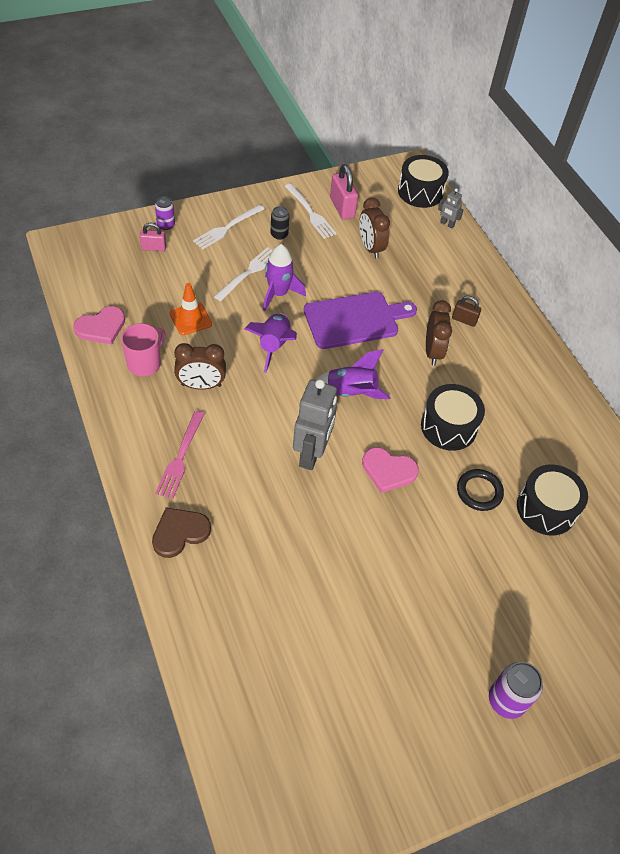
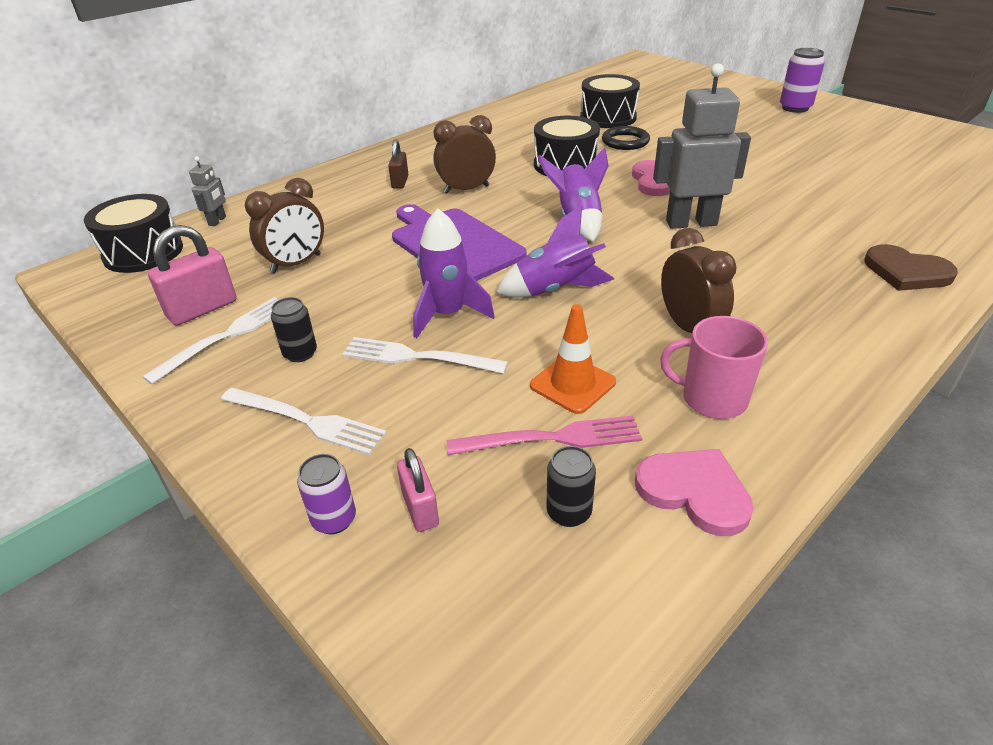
camera: 105 degrees left, 15 degrees down
pink fork [155,411,204,499] -> pink fork moved to [447,415,642,455]
none -> black can [546,446,596,527]

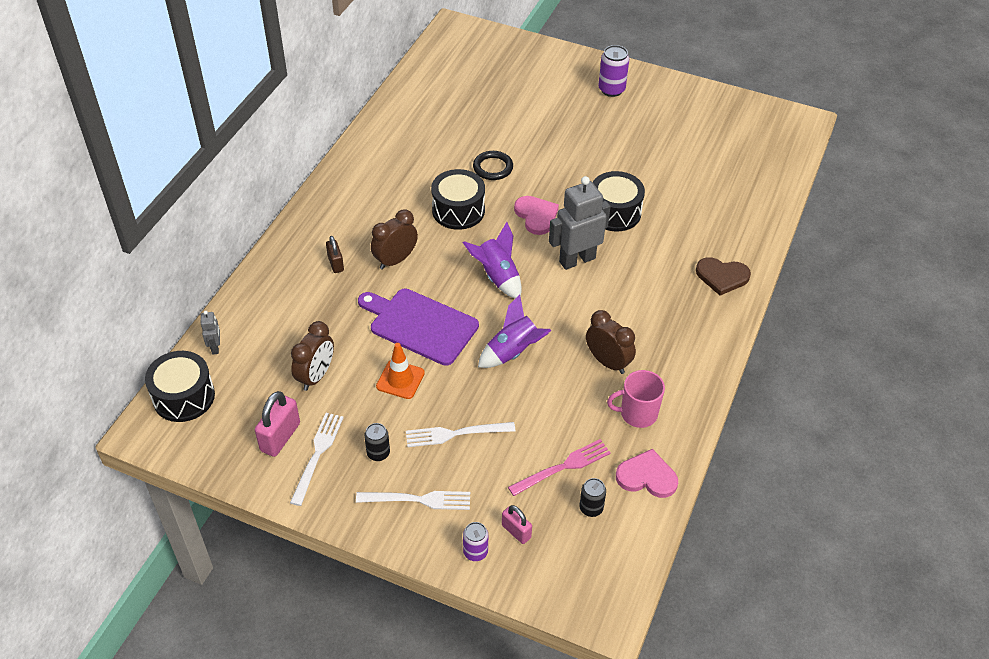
camera: 25 degrees left, 10 degrees up
purple rocket [413,209,495,338] -> none
orange traffic cone [530,304,616,414] -> orange traffic cone moved to [376,343,425,399]
black drum [580,74,640,128] -> black drum moved to [593,171,645,232]

